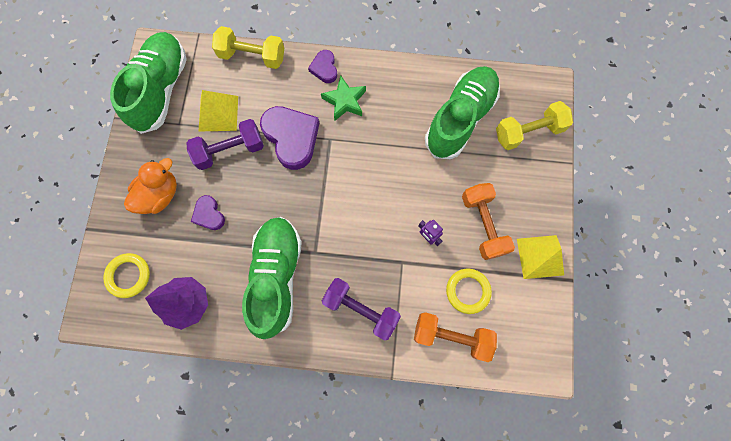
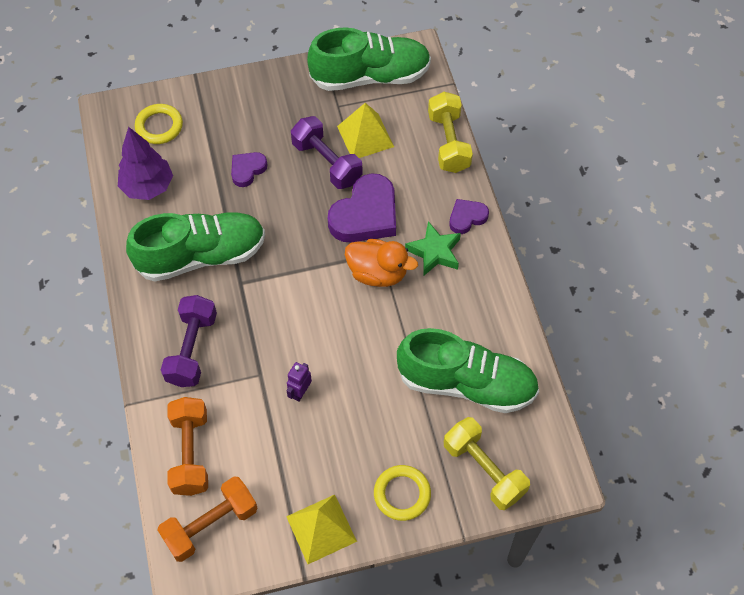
camera: 70 degrees right, 15 degrees down
orange duck [124,158,177,214] -> orange duck moved to [345,239,418,287]
yellow ring [446,269,492,314] -> yellow ring moved to [374,465,431,521]
orange dumbbell [462,183,515,260] -> orange dumbbell moved to [157,476,257,562]

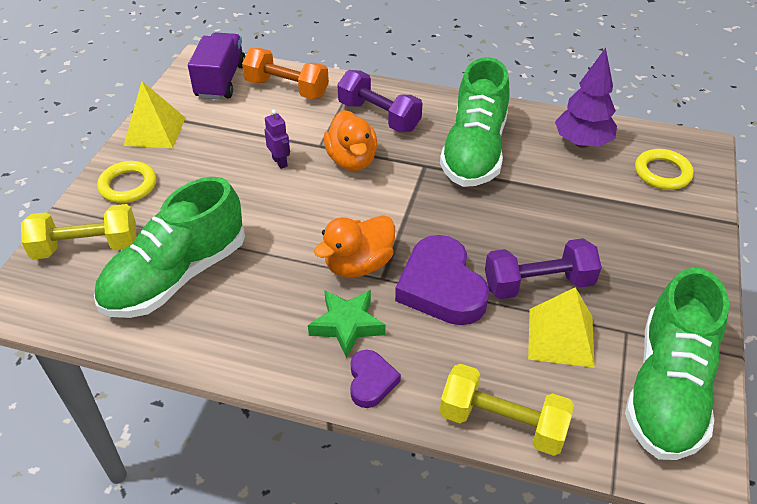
camera: 120 degrees right, 15 degrees down
orange dumbbell [157,476,257,562] -> purple truck [188,32,245,100]
purple heart [231,152,267,187] -> none
none -> orange duck [324,110,377,171]

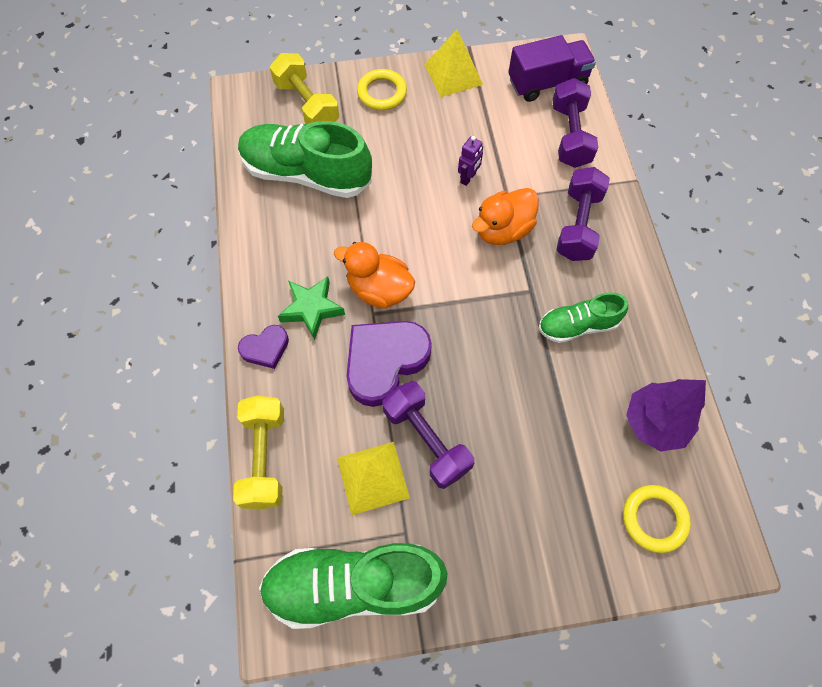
camera: 65 degrees right, 20 degrees up
orange dumbbell [242,48,329,99] -> purple dumbbell [552,78,598,168]
green shoe [440,57,509,187] -> green shoe [539,292,628,343], size x0.56

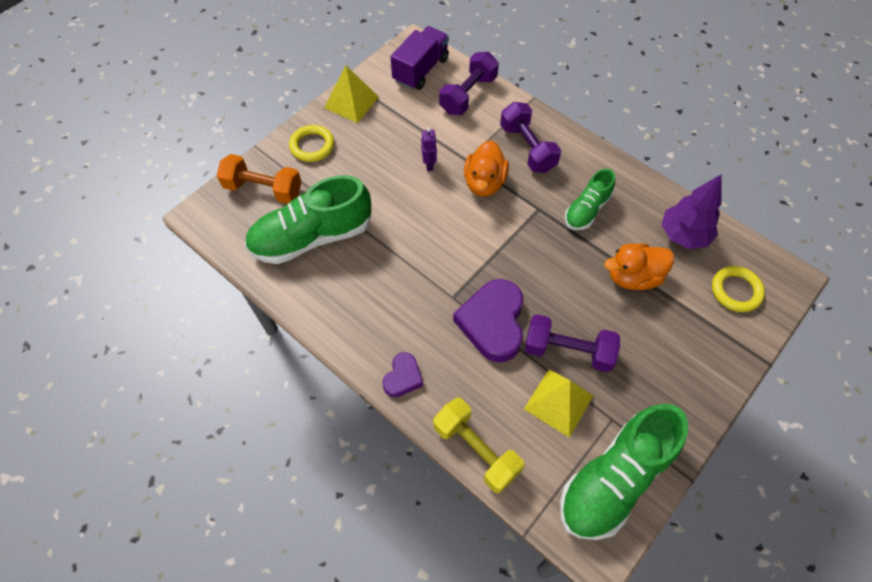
camera: 40 degrees left, 5 degrees down
yellow dumbbell [270,53,339,124] -> orange dumbbell [217,154,301,204]
green star [278,276,345,340] -> none
orange duck [334,242,415,309] -> orange duck moved to [605,243,674,290]
purple dumbbell [552,78,598,168] -> purple dumbbell turned 75 degrees clockwise [439,52,499,115]

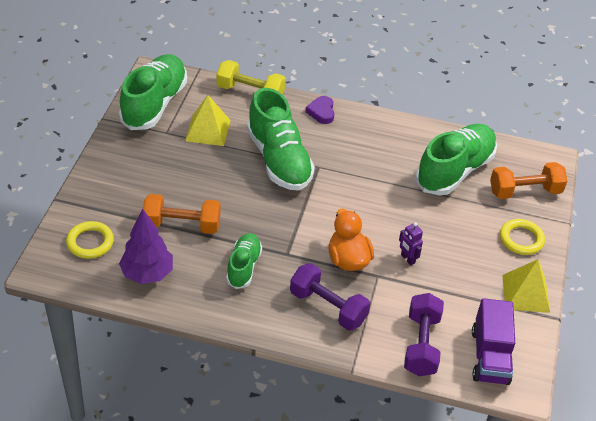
camera: 150 degrees right, 15 degrees down
purple heart [453,279,523,362] -> green shoe [247,88,315,191]
purple dumbbell [525,314,620,372] -> none
orange duck [605,243,674,290] -> orange dumbbell [143,194,221,234]

